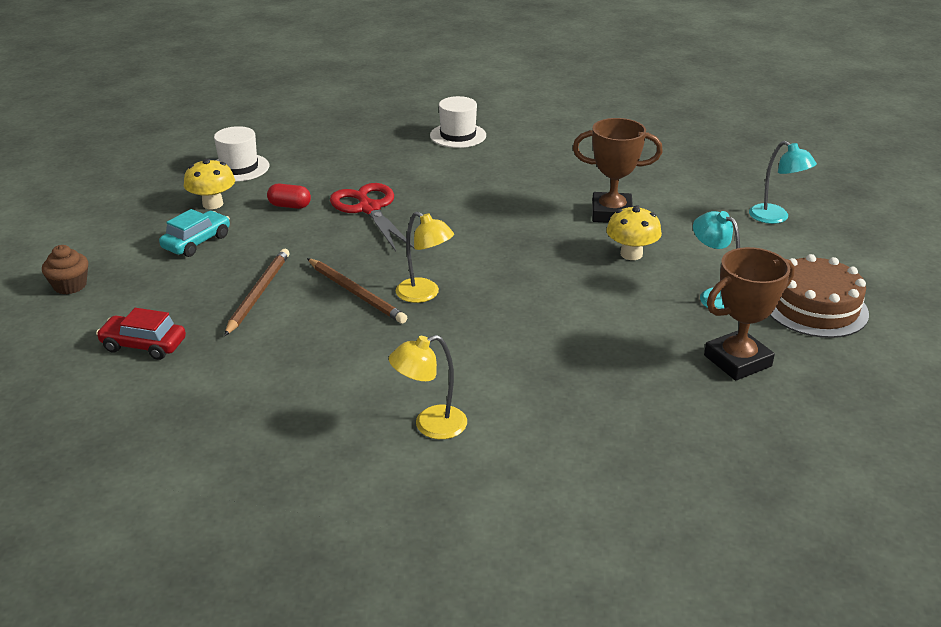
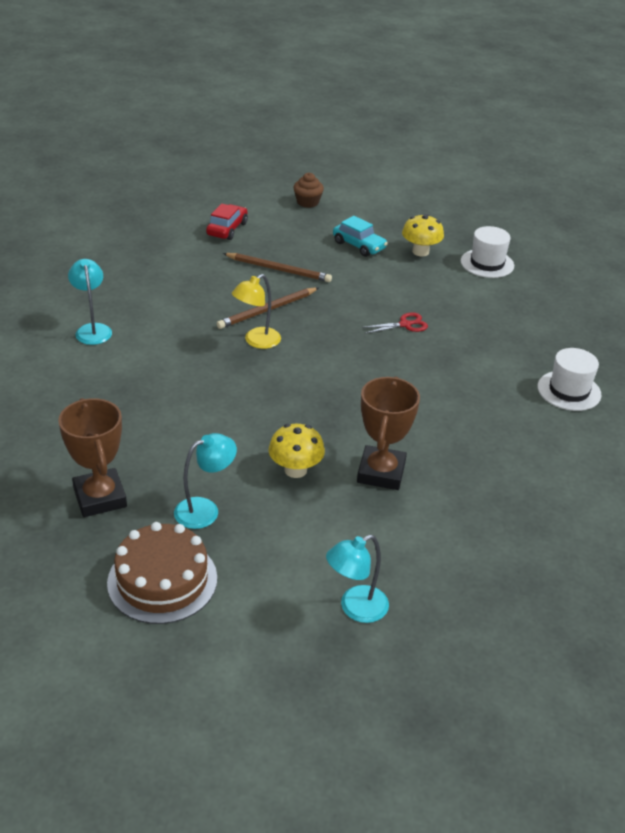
camera: 95 degrees right, 5 degrees up
red capsule [267,184,311,209] -> none
red scissors [330,183,414,251] -> red scissors [362,312,428,334], size x0.53
yellow lamp [389,335,467,439] -> turquoise lamp [68,259,112,345]

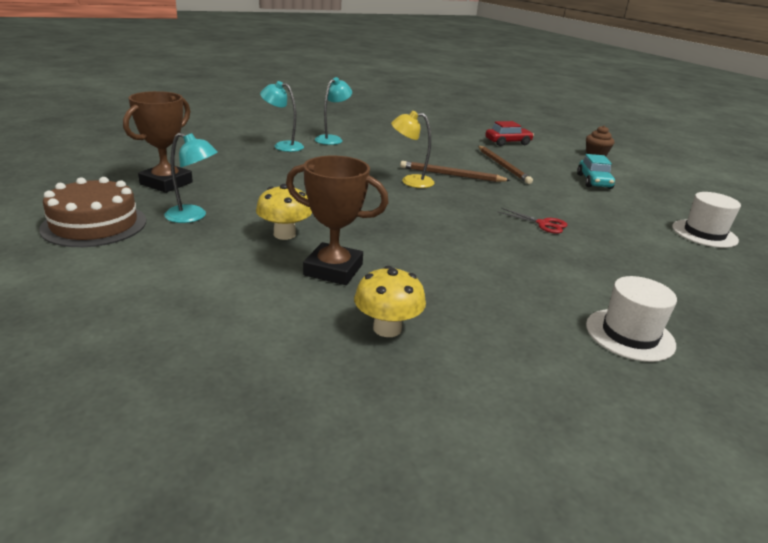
camera: 50 degrees right, 10 degrees down
turquoise lamp [326,535,389,623] -> turquoise lamp moved to [260,81,304,152]
brown trophy [357,376,420,490] -> brown trophy turned 45 degrees clockwise [286,156,389,285]
yellow mushroom [402,214,444,256] -> yellow mushroom moved to [354,266,426,337]

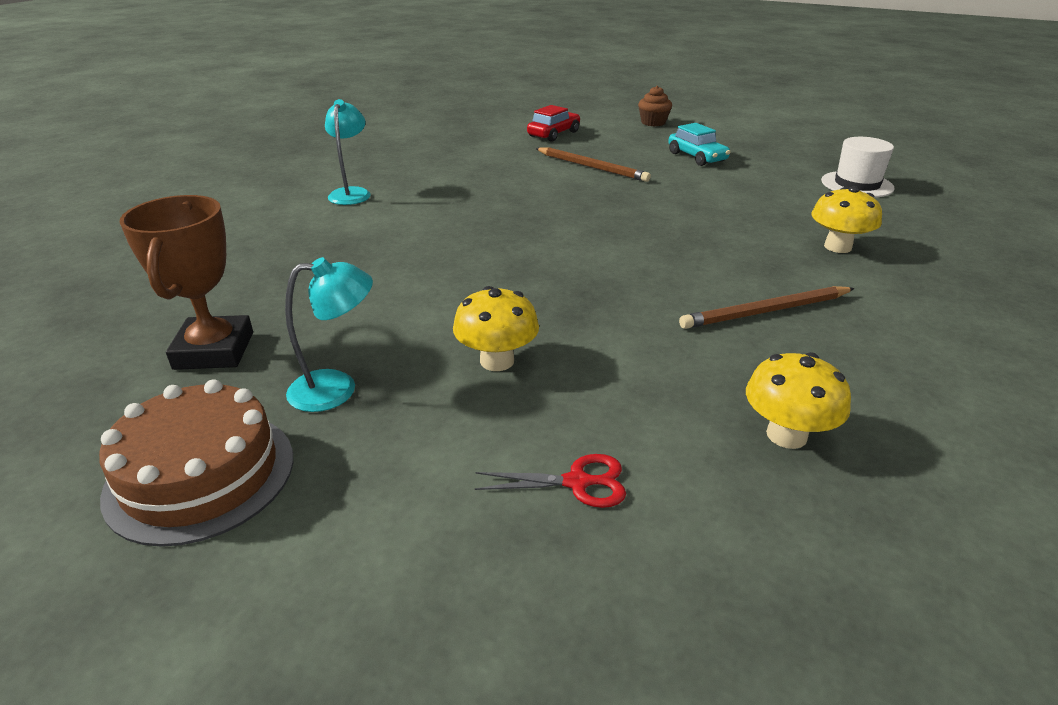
camera: 30 degrees left, 5 degrees up
turquoise lamp [260,81,304,152] -> none
brown trophy [286,156,389,285] -> none
yellow lamp [391,111,434,188] -> none
brown pencil [400,161,511,182] -> brown pencil moved to [679,286,855,329]
red scissors [497,208,568,234] -> red scissors moved to [475,454,626,508]
white hat [586,276,677,362] -> none
none -> yellow mushroom [812,186,882,253]

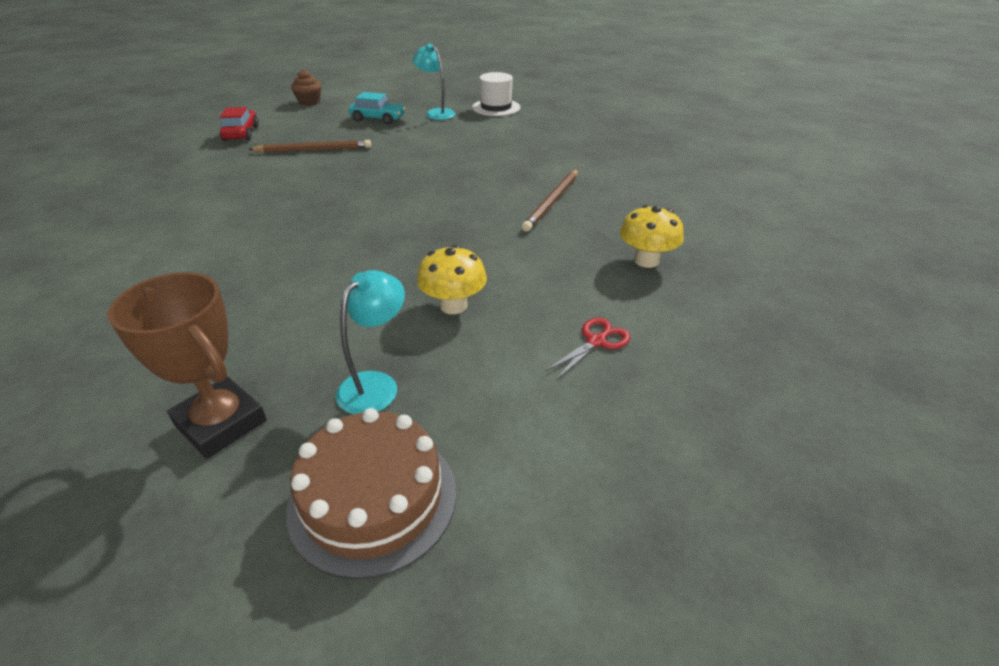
camera: 45 degrees left, 5 degrees up
turquoise lamp [325,99,371,205] -> turquoise lamp moved to [413,43,455,120]
yellow mushroom [812,186,882,253] -> none

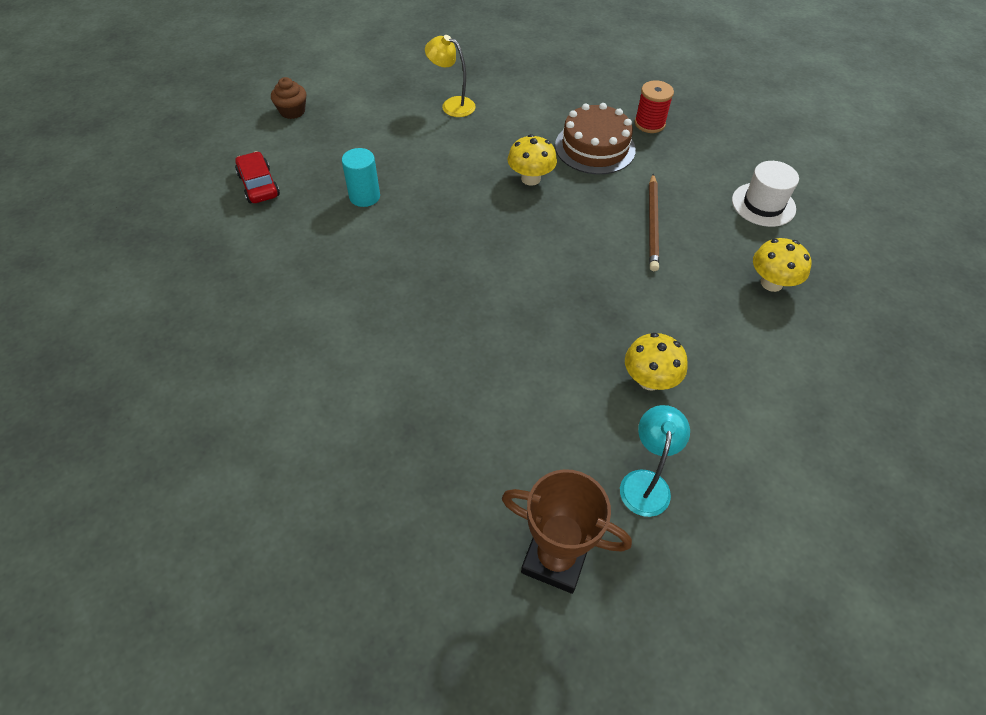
camera: 20 degrees left, 15 degrees up
brown pencil [248,140,371,153] -> turquoise cylinder [342,148,380,207]
brown cake [286,408,456,579] -> brown cake moved to [555,103,636,174]
turquoise car [349,92,406,125] -> none
turquoise lamp [413,43,455,120] -> yellow lamp [425,35,476,117]
white hat [472,72,520,116] -> white hat moved to [732,161,799,227]
red scissors [545,318,631,380] -> none
none -> yellow mushroom [508,134,557,186]
none -> red spool [635,80,674,133]

